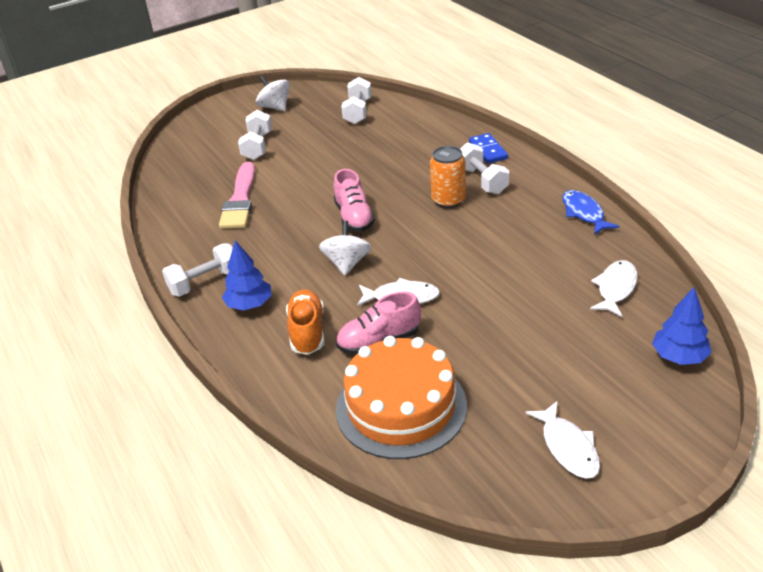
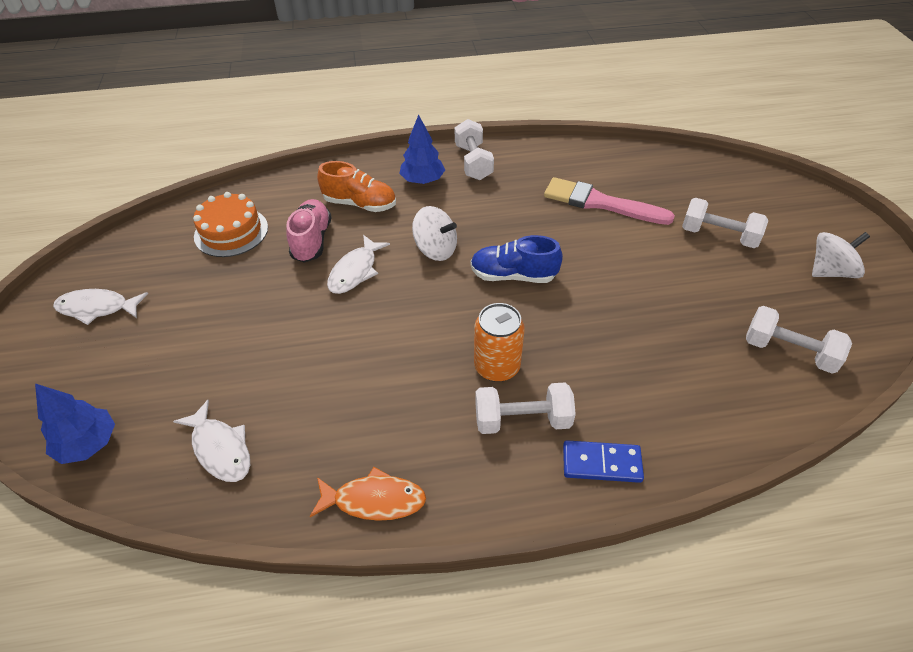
camera: 110 degrees right, 10 degrees up
pink shoe [334,169,375,232] -> blue shoe [471,235,563,283]
orange cake [336,336,467,459] -> orange cake [193,192,268,257], size x0.65
blue fish [562,190,619,235] -> orange fish [310,467,426,521]

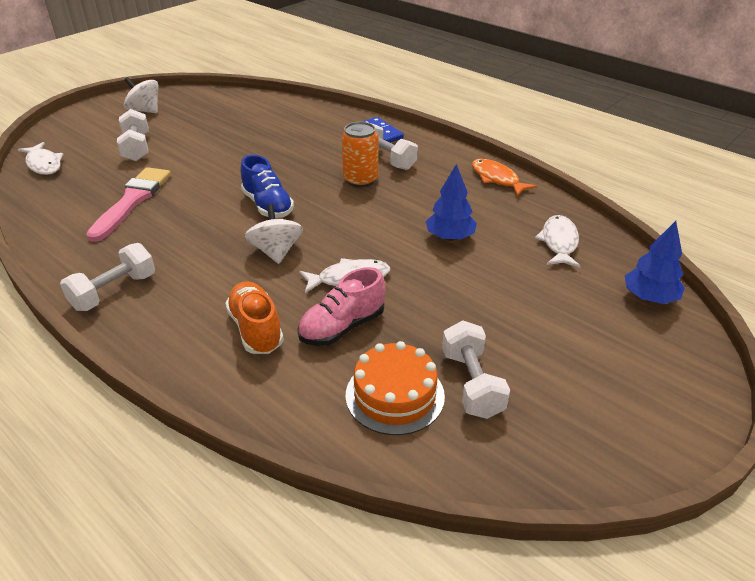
camera: 130 degrees left, 10 degrees down
white fish [53,289,148,325] -> white fish moved to [18,142,63,175]
blue tree [399,115,445,184] -> blue tree moved to [426,164,477,241]
pink brush [544,177,675,225] -> pink brush turned 150 degrees counterclockwise [86,167,171,242]
white dumbbell [746,306,852,374] -> white dumbbell moved to [442,320,510,419]

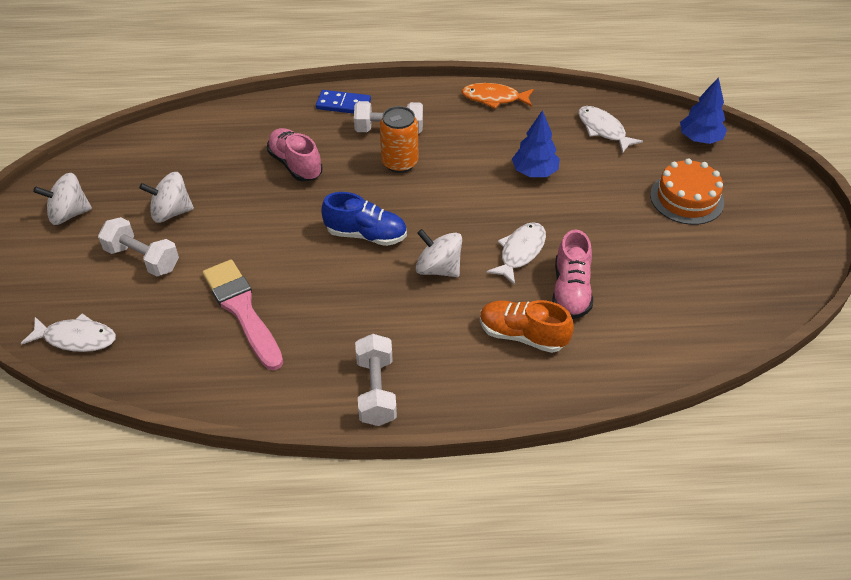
camera: 45 degrees left, 10 degrees up
orange cake [346,341,445,435] -> orange cake moved to [650,158,724,225]
white dumbbell [442,320,510,419] -> none
none -> white spinning top [139,172,194,223]
none -> pink shoe [267,128,323,182]

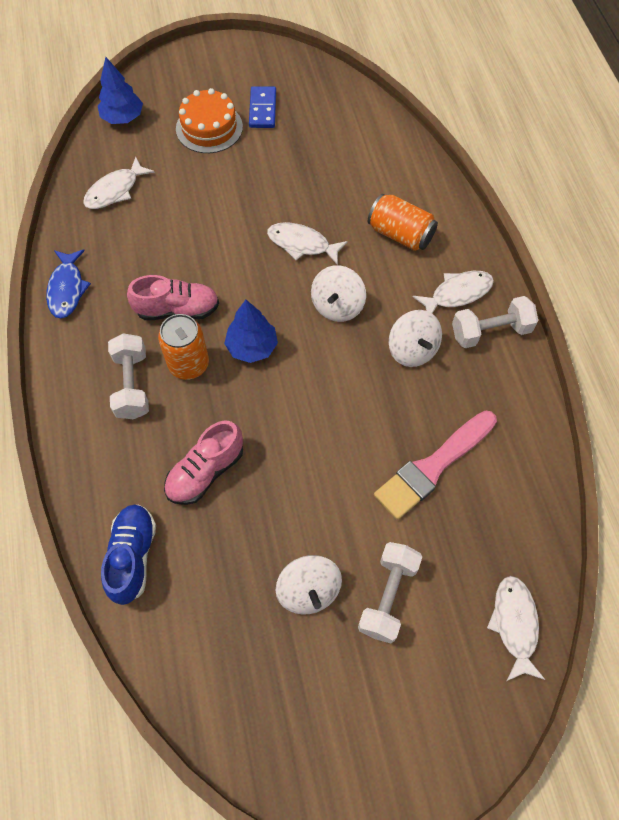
camera: 100 degrees left, 15 degrees up
white spinning top [33,173,92,225] -> white spinning top moved to [389,310,442,367]
blue domino [316,90,371,114] -> blue domino moved to [249,86,276,128]
blue shoe [321,192,407,246] -> blue shoe moved to [101,505,156,605]
orange fish [462,83,534,109] -> blue fish [46,249,91,319]
orange shoe [480,300,574,353] -> orange can [368,194,438,251]
blue tree [512,110,560,177] -> blue tree moved to [224,300,278,363]
pink shoe [552,230,593,319] -> pink shoe moved to [127,275,219,320]
none -> white fish [413,271,494,313]

